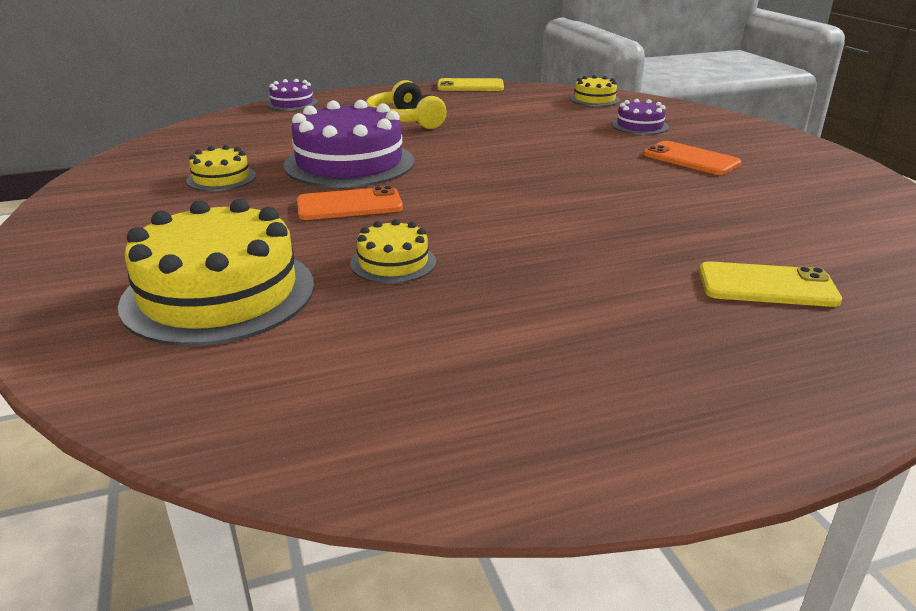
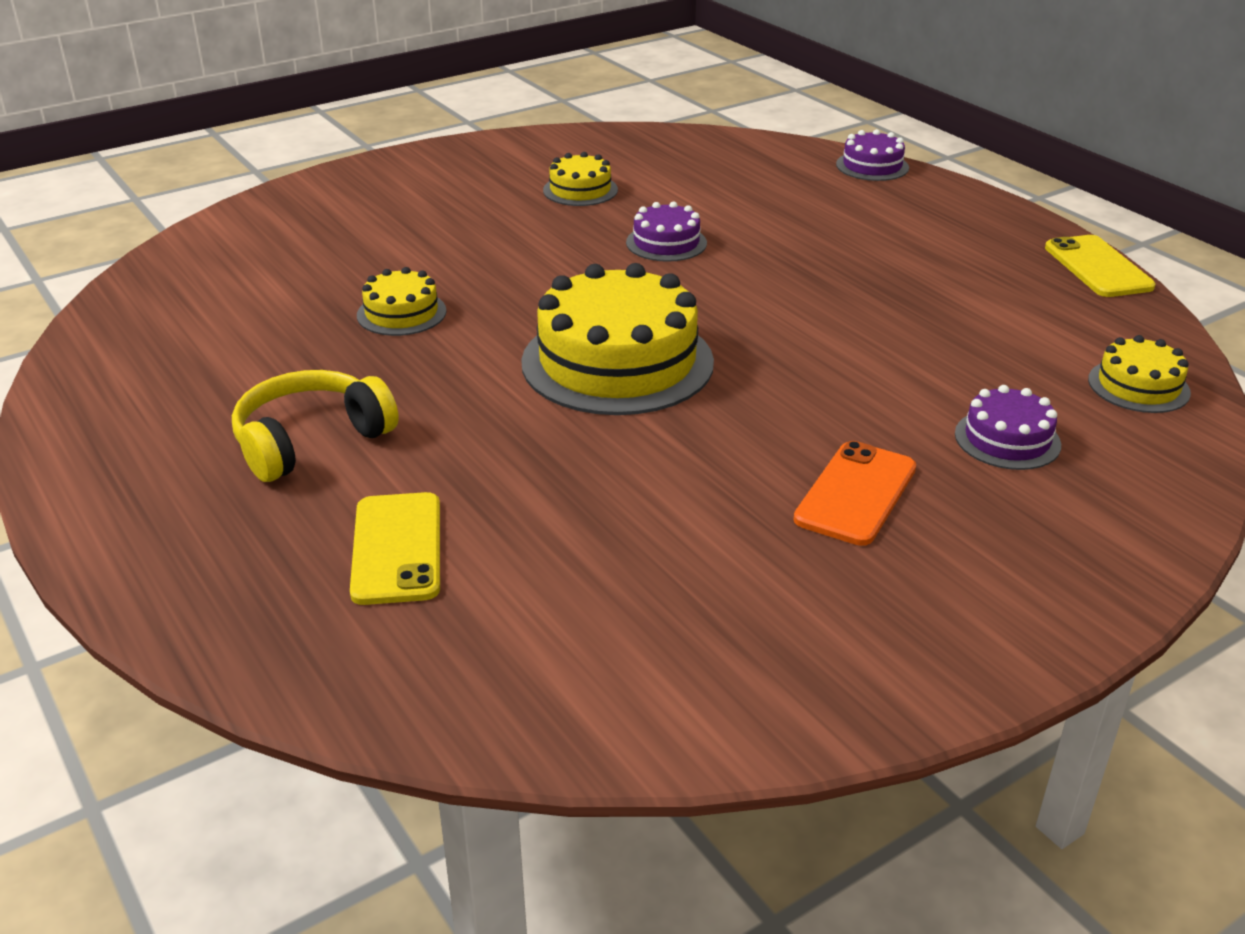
camera: 75 degrees right, 5 degrees up
yellow cake [118,199,314,346] -> yellow cake moved to [521,263,714,415]
purple cake [283,100,414,188] -> purple cake [626,201,707,262], size x0.49
orange phone [297,186,403,220] -> none
yellow headphones [366,80,447,129] -> yellow headphones moved to [232,370,399,482]

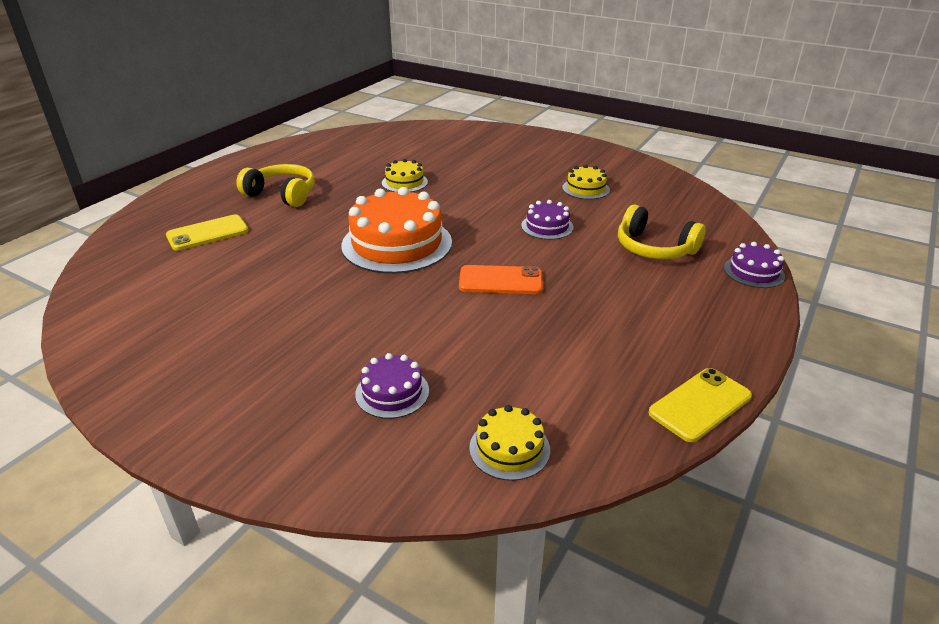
camera: 65 degrees right, 0 degrees up
yellow cake [521,263,714,415] -> orange cake [341,187,452,274]
orange phone [793,441,916,546] -> orange phone moved to [459,265,543,294]
none -> yellow headphones [618,205,705,259]

